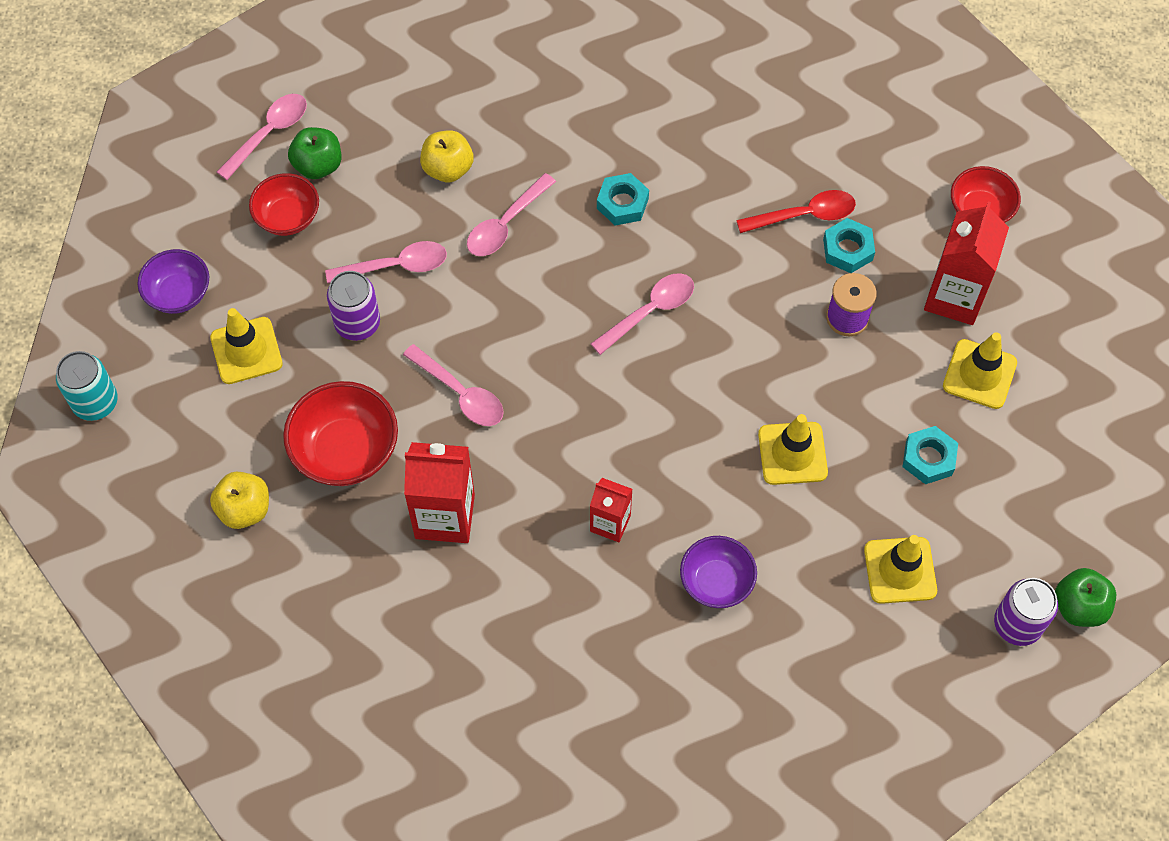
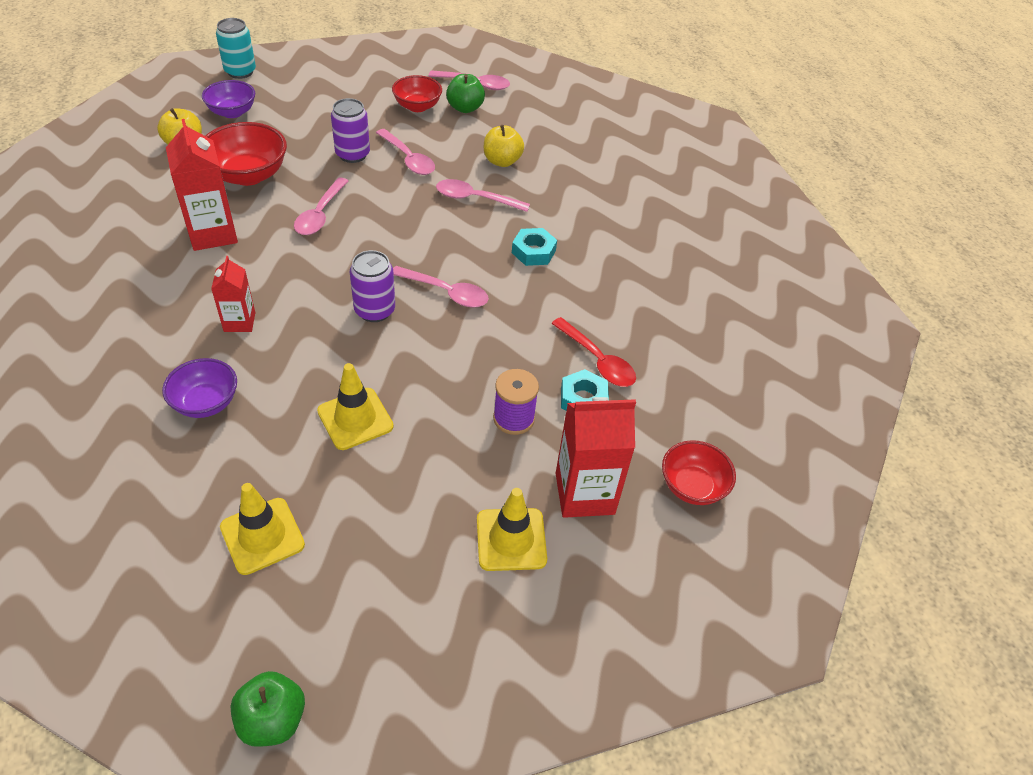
camera: 60 degrees right, 15 degrees down
purple bowl [137,249,209,314] -> purple bowl moved to [202,80,255,118]
yellow traffic cone [210,308,283,384] -> none
turquoise nut [903,426,958,484] -> none
purple can [994,578,1058,646] -> purple can moved to [350,250,395,322]

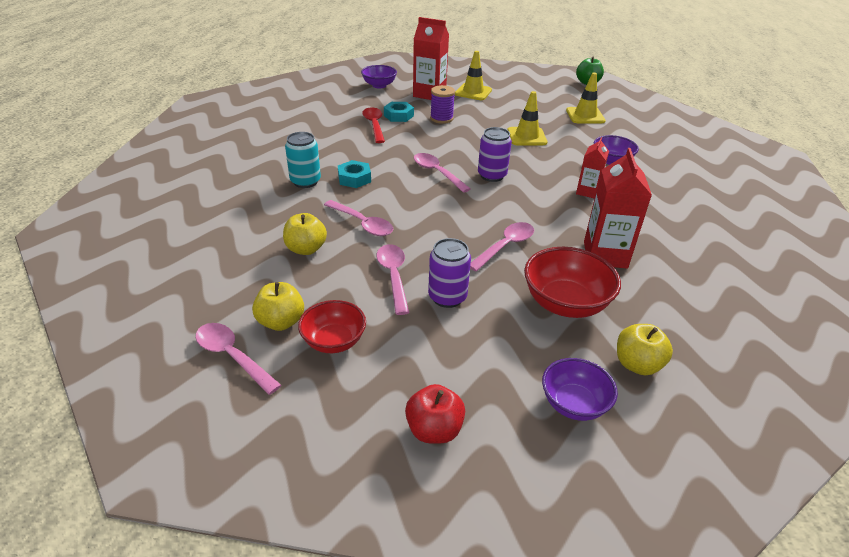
camera: 150 degrees left, 10 degrees down
turquoise can [216,18,256,79] -> turquoise can moved to [285,132,321,188]
green apple [446,74,485,113] -> yellow apple [252,282,304,331]
red bowl [662,440,736,505] -> purple bowl [361,65,397,88]
none -> red apple [405,384,465,444]

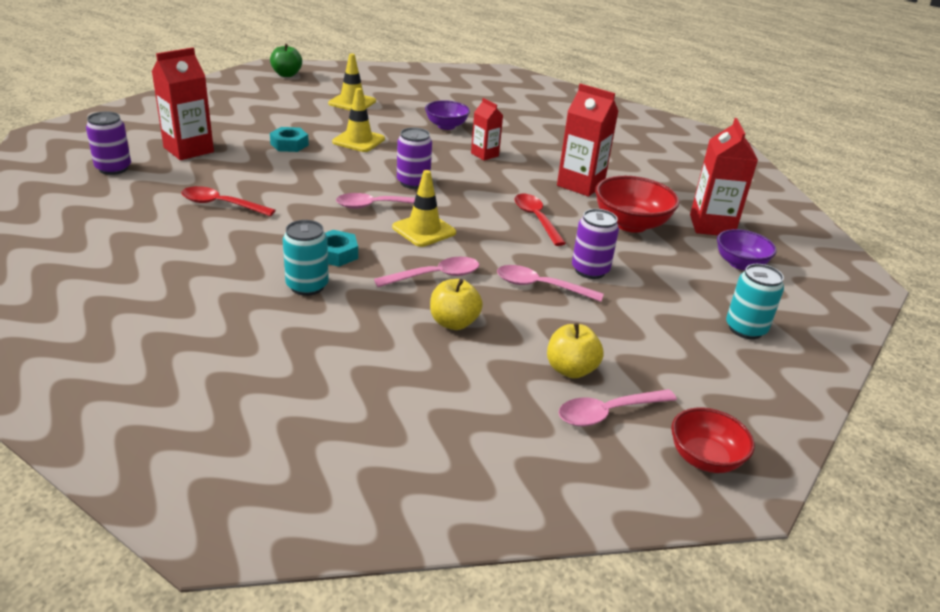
camera: 65 degrees left, 5 degrees down
red bowl [298,300,366,353] -> red bowl moved to [671,407,755,473]
purple bowl [361,65,397,88] -> purple can [86,111,131,175]
turquoise nut [384,102,414,122] -> turquoise nut moved to [270,127,309,152]
red apple [405,384,465,444] -> turquoise can [726,264,784,339]
purple spool [430,85,455,124] -> none
yellow traffic cone [455,51,492,100] -> yellow traffic cone moved to [392,170,456,247]
pink spoon [470,222,534,271] -> red spoon [514,194,566,246]
yellow apple [617,324,673,375] -> red carton [690,118,758,235]

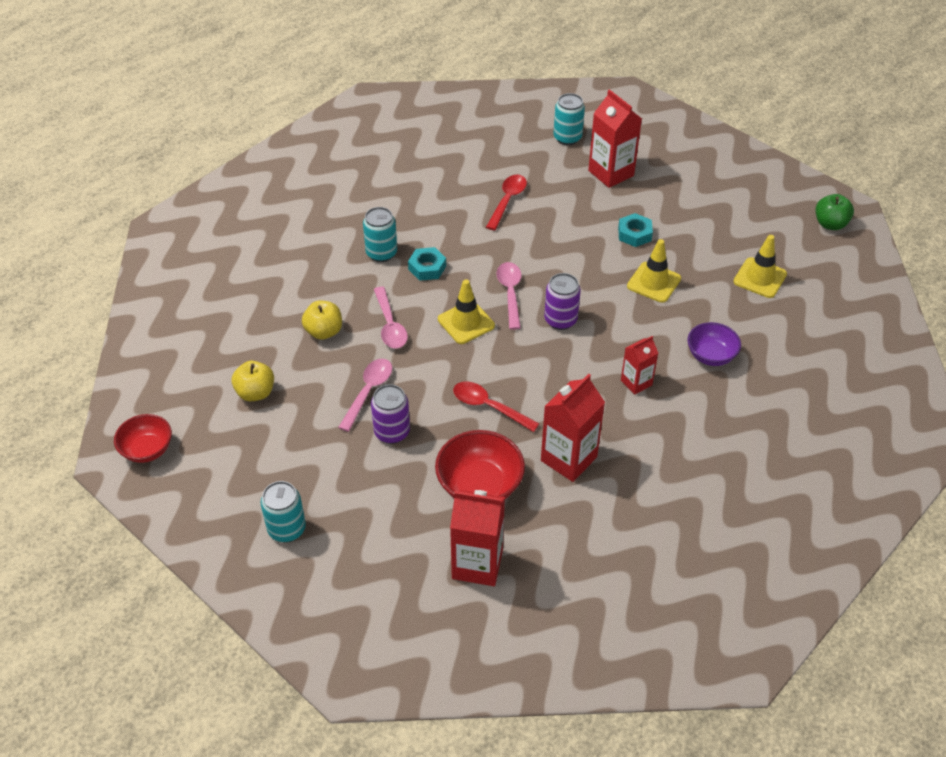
camera: 100 degrees right, 15 degrees up
purple can [86,111,131,175] -> turquoise can [553,93,585,145]
red spoon [514,194,566,246] -> red spoon turned 135 degrees counterclockwise [453,381,539,432]
pink spoon [558,389,677,426] -> none
purple bowl [717,229,777,270] -> none

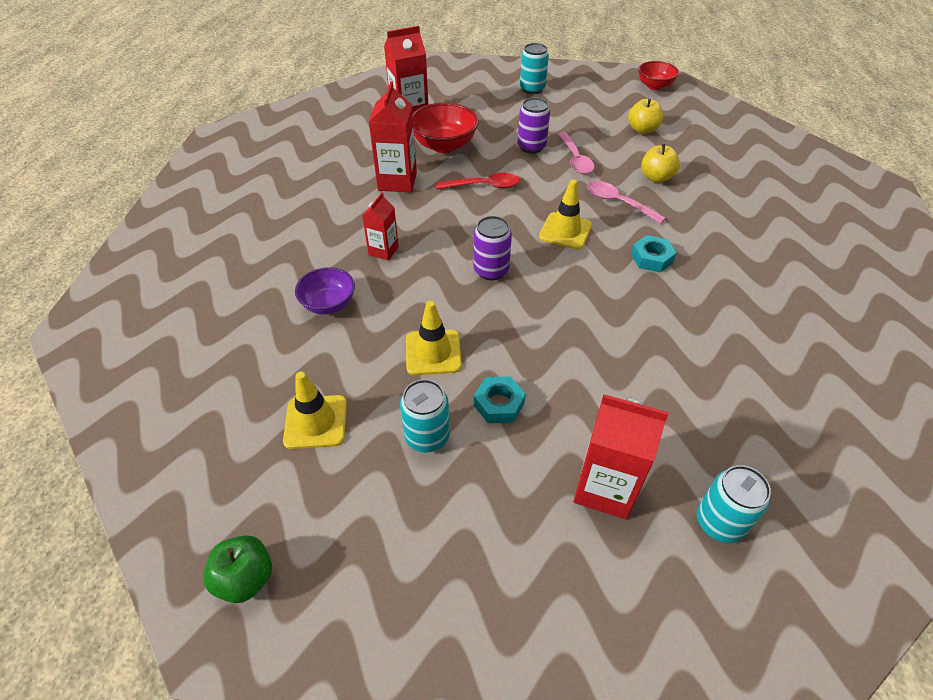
camera: 145 degrees right, 0 degrees up
turquoise can [363,207,397,262] -> turquoise can moved to [400,379,450,452]
red spoon [486,174,527,231] -> none
pink spoon [497,262,521,330] -> none

